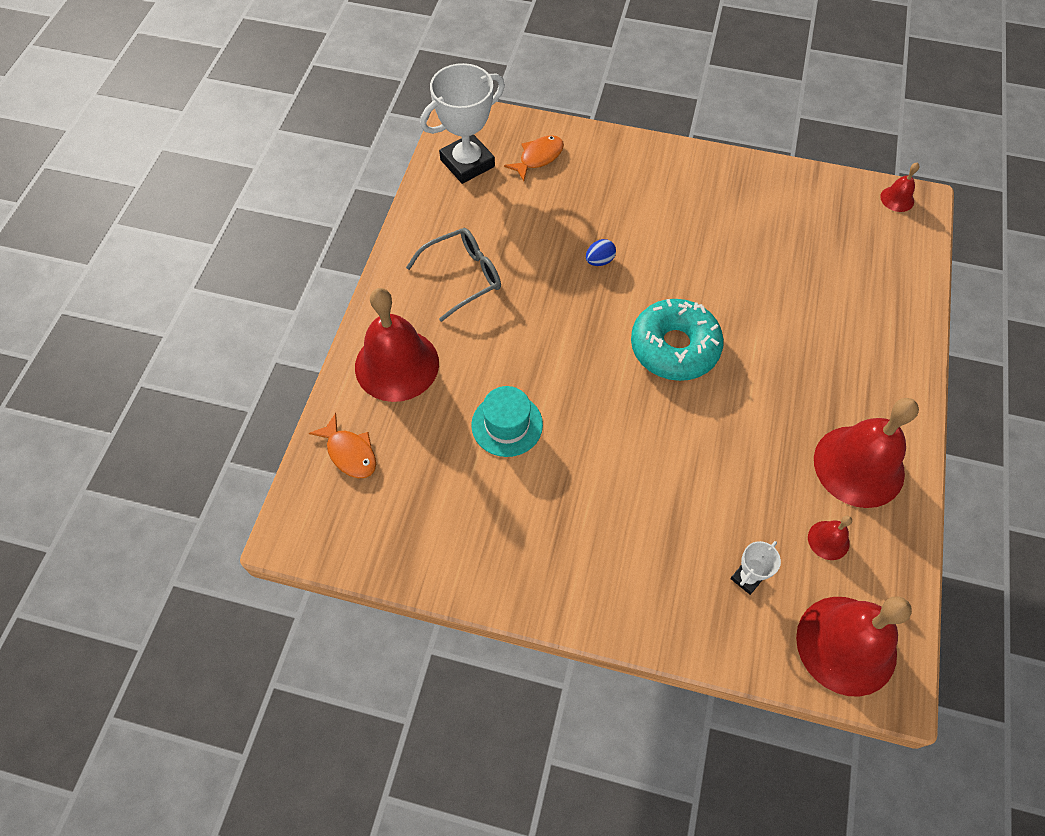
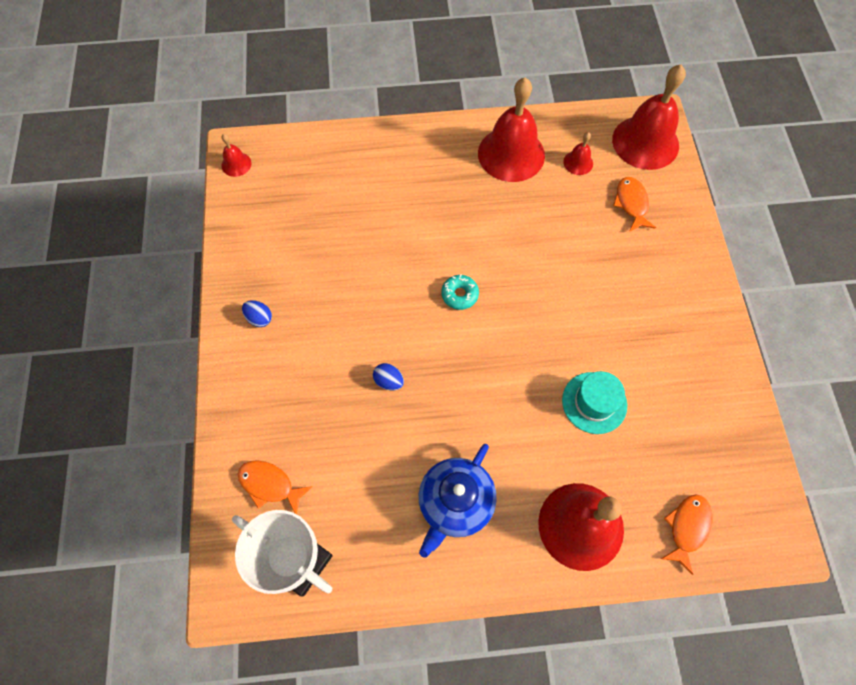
camera: 110 degrees left, 5 degrees up
grey glasses [406,228,501,322] -> blue teapot [419,444,497,558]
turquoise donut [631,299,724,381] -> turquoise donut [441,274,479,310], size x0.47
white trophy [730,541,781,595] -> orange fish [613,177,656,232]
none -> blue egg [242,300,272,327]

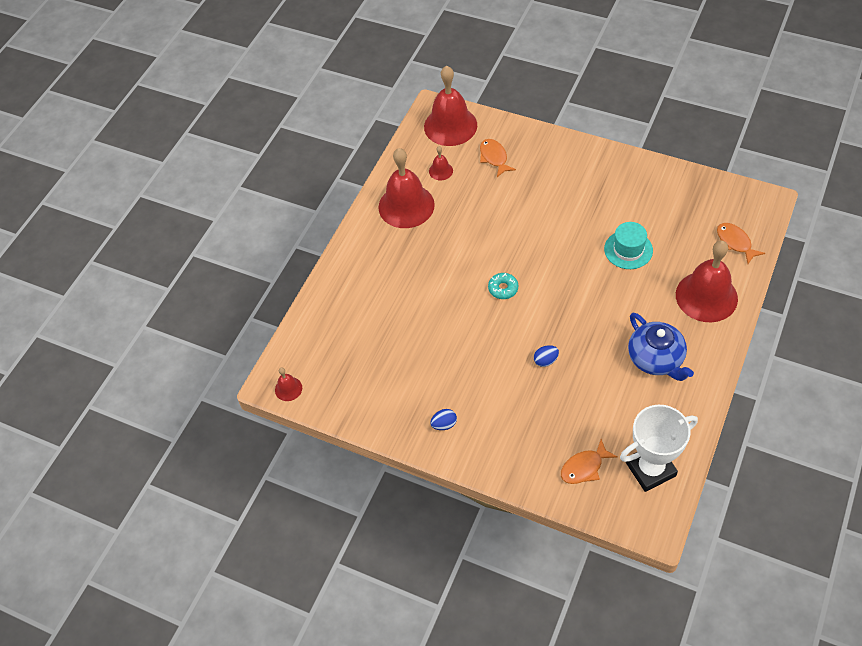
camera: 55 degrees left, 10 degrees down
orange fish [613,177,656,232] -> orange fish turned 45 degrees clockwise [480,139,516,177]

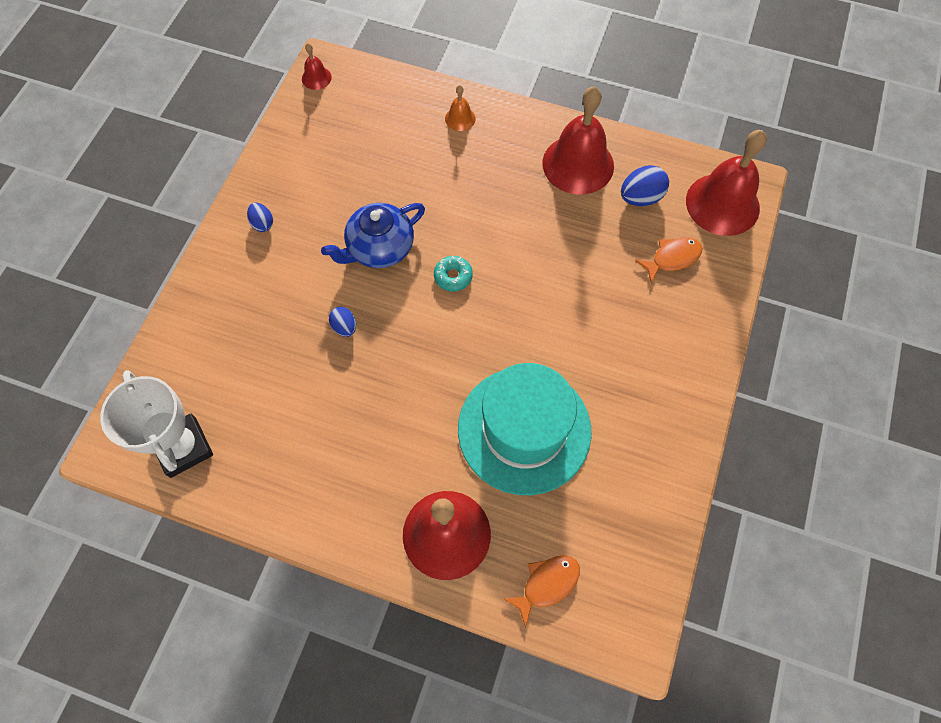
camera: 80 degrees right, 10 degrees up
red bell [429,146,453,180] -> blue egg [621,165,669,206]
orange fish [561,439,617,484] -> none
turquoise hat [604,222,653,269] -> turquoise hat [458,363,592,495], size x1.95
blue teapot [628,313,694,381] -> blue teapot moved to [321,203,425,268]
none -> orange bell [445,85,476,131]

